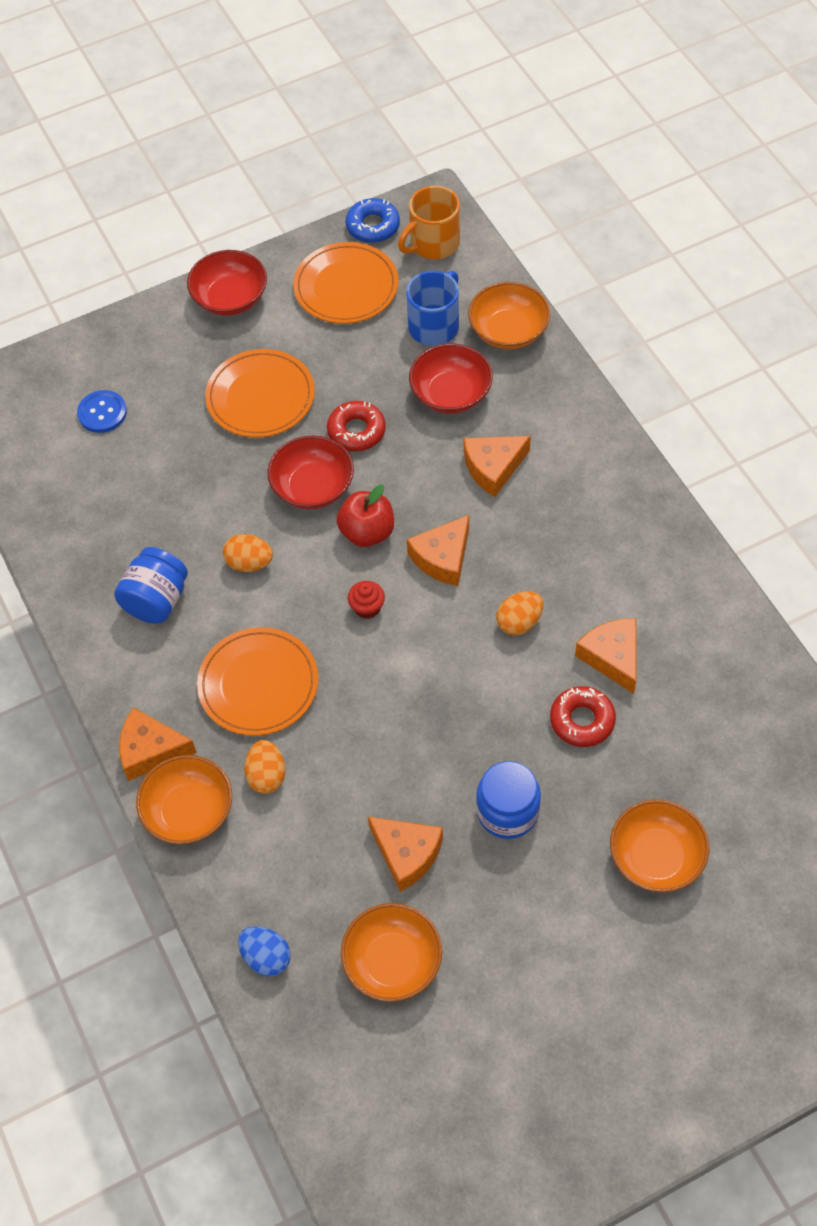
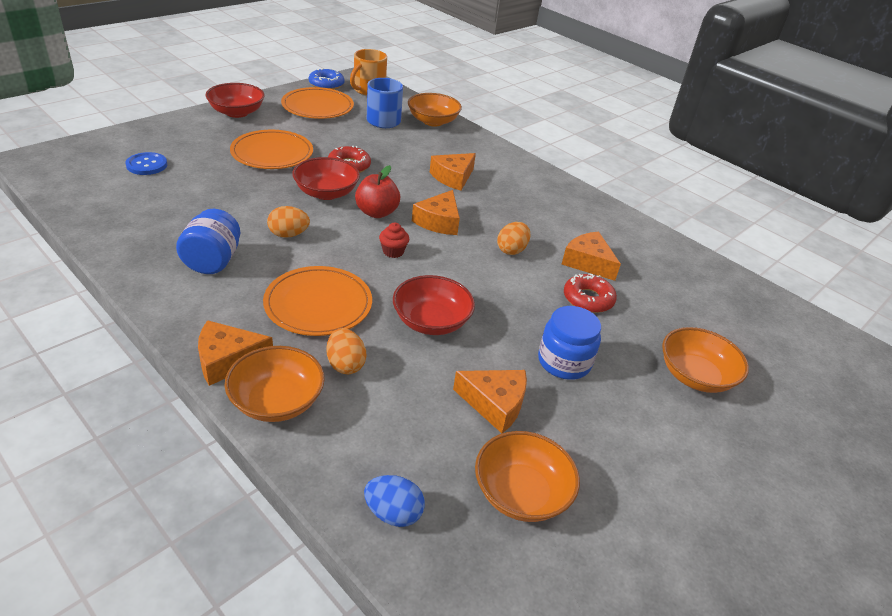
camera: 25 degrees left, 20 degrees down
red bowl [409,344,493,413] -> red bowl moved to [393,275,475,335]

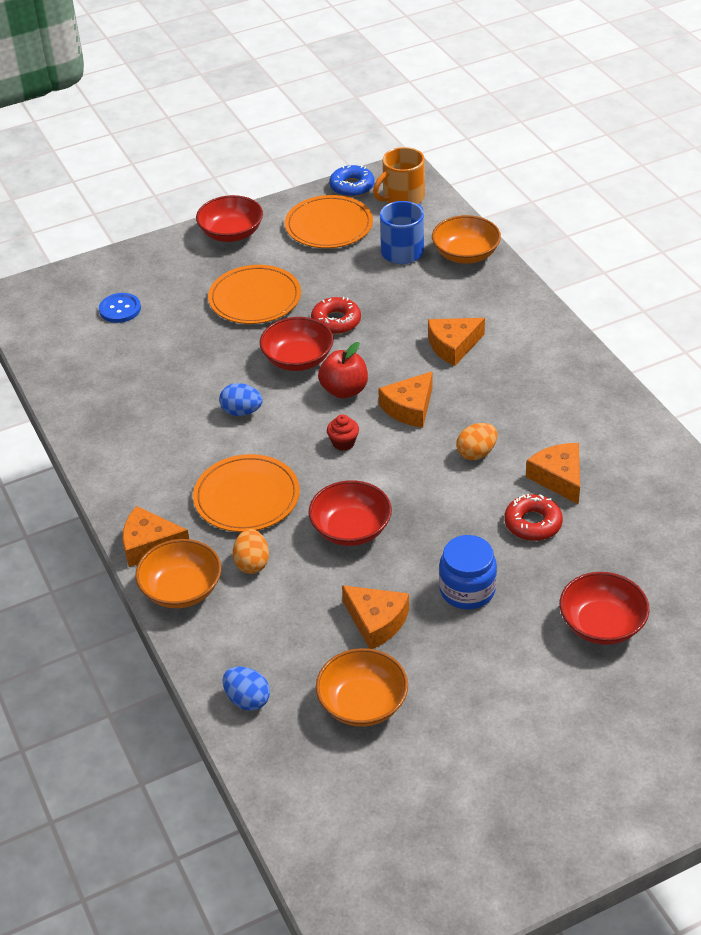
camera: 25 degrees right, 5 degrees up
blue jar [176,209,240,274] -> none
orange egg [267,206,310,238] -> blue egg [219,383,263,416]
orange bowl [662,327,749,393] -> red bowl [560,572,650,645]

